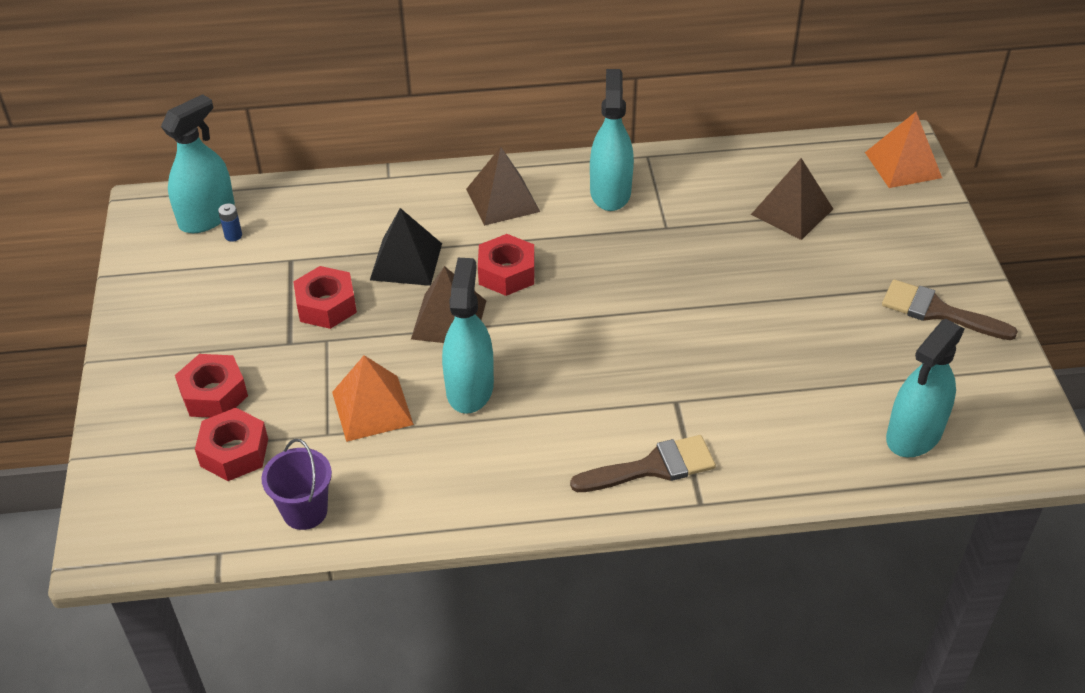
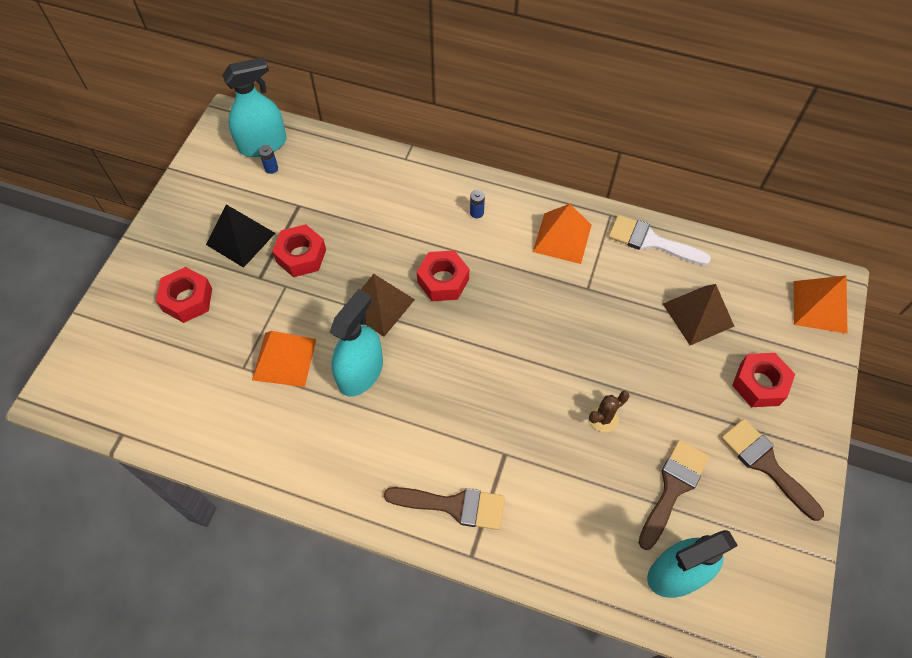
camera: 25 degrees right, 15 degrees up
red nut [195,408,268,481] -> red nut moved to [732,353,795,407]
purple bucket [261,439,332,530] -> none
black pyramid [370,208,442,286] -> black pyramid moved to [206,205,275,268]
brown pyramid [466,147,540,226] -> blue battery [470,190,485,218]
turquoise spray bottle [590,69,634,211] -> orange pyramid [533,204,591,264]
none -> brown cactus [589,391,629,432]
none -> white brush [608,215,711,265]
none -> brown brush [638,440,709,550]

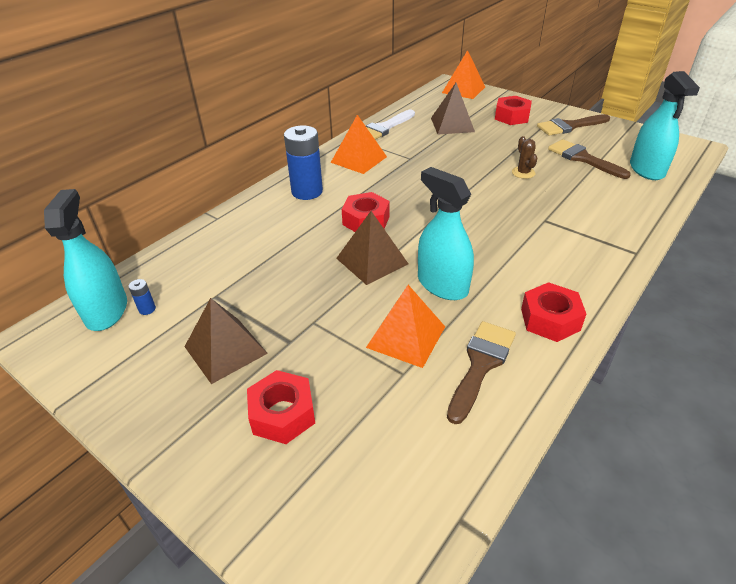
camera: 70 degrees left, 20 degrees down
black pyramid [206,205,275,268] -> brown pyramid [185,298,268,384]
red nut [272,224,326,277] -> red nut moved to [521,282,586,342]
brown brush [384,487,505,530] -> brown brush moved to [447,321,516,424]
blue battery [470,190,485,218] -> blue battery [284,125,323,200], size x2.44

